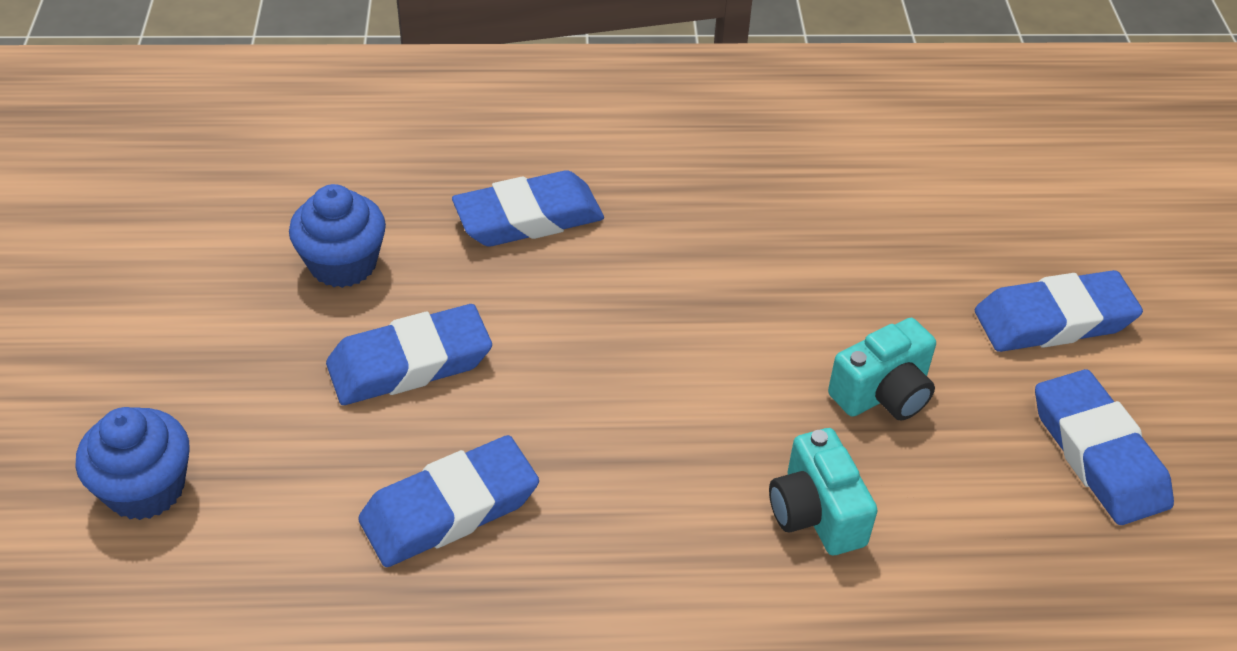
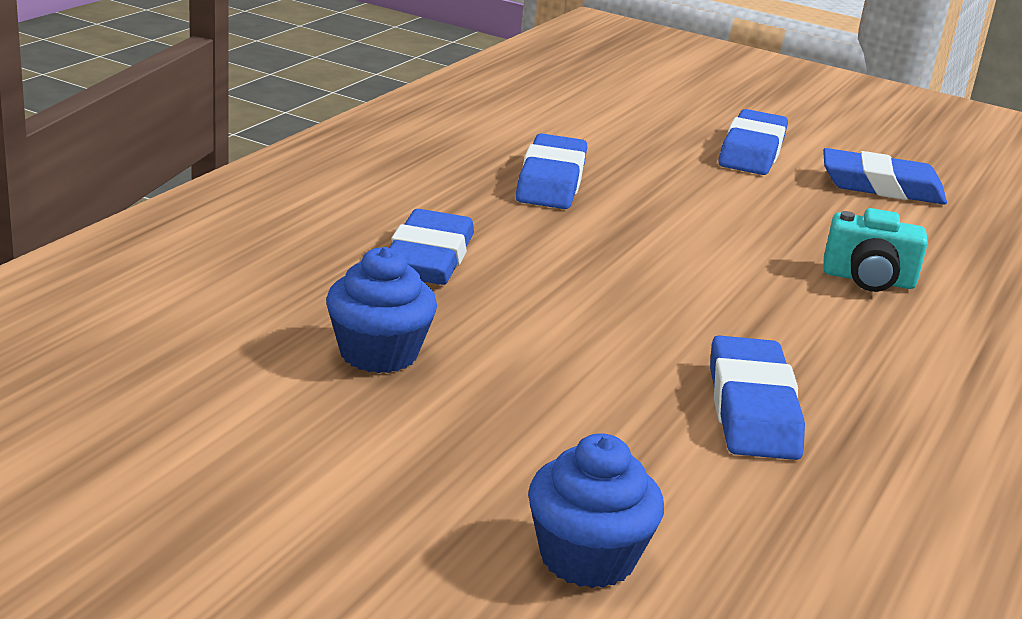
camera: 60 degrees left, 20 degrees down
blue eraser [326,304,492,405] -> blue eraser moved to [516,133,587,209]
turquoise camera [828,318,936,421] -> none

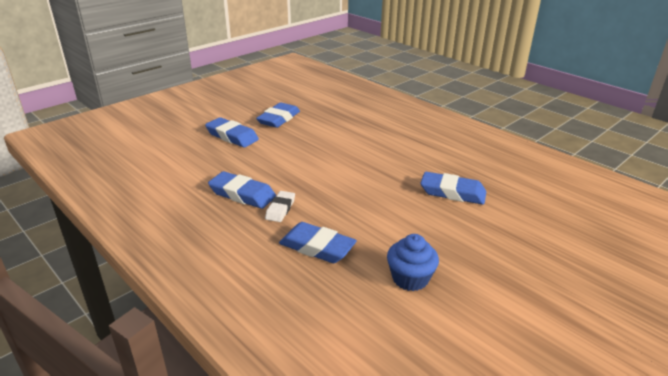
camera: 70 degrees left, 5 degrees up
blue cupcake [528,433,664,588] -> none
turquoise camera [823,208,928,292] -> none
none -> white eraser [265,191,295,222]

